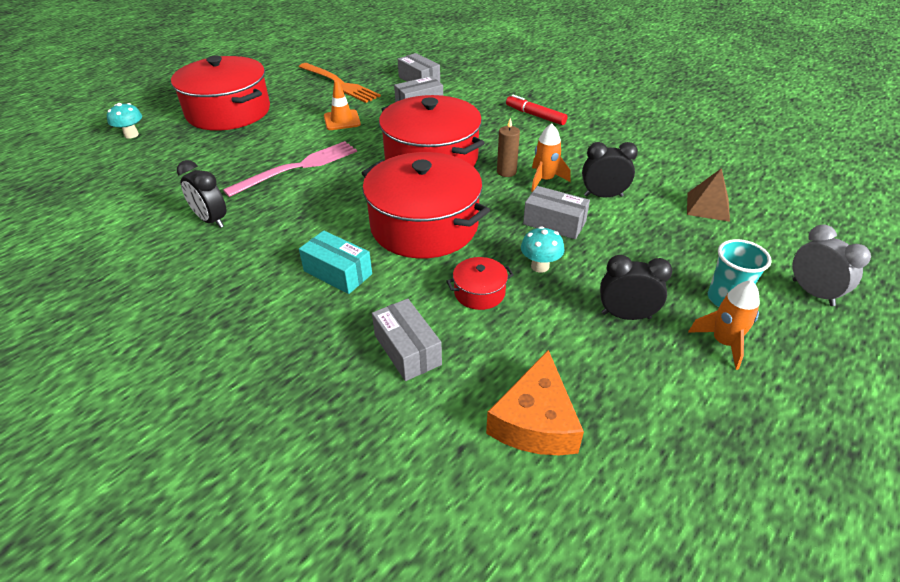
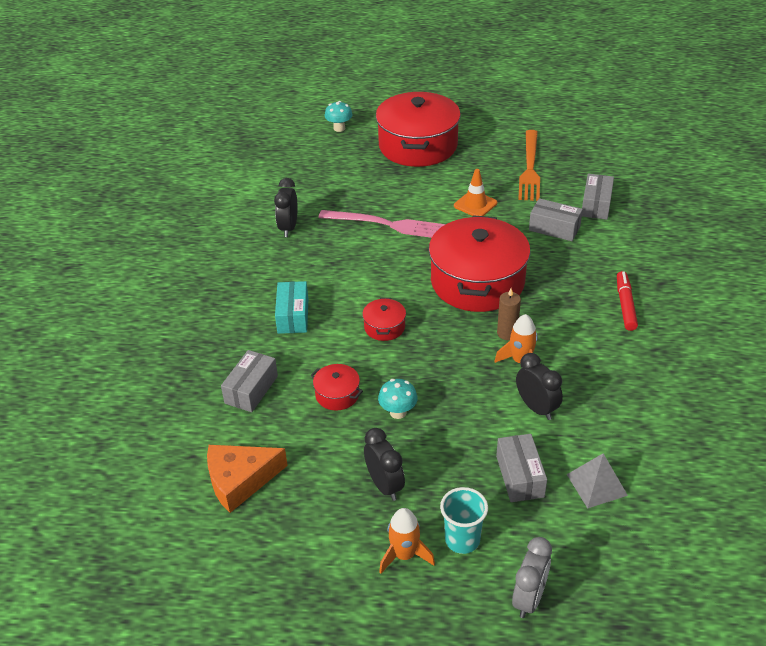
camera: 55 degrees right, 0 degrees up
red pot [362,152,490,258] -> red pot [362,298,406,341], size x0.42
grey box [523,186,590,239] -> grey box moved to [496,434,547,502]
brown pyramid [687,168,730,222] -> grey pyramid [567,453,628,508]

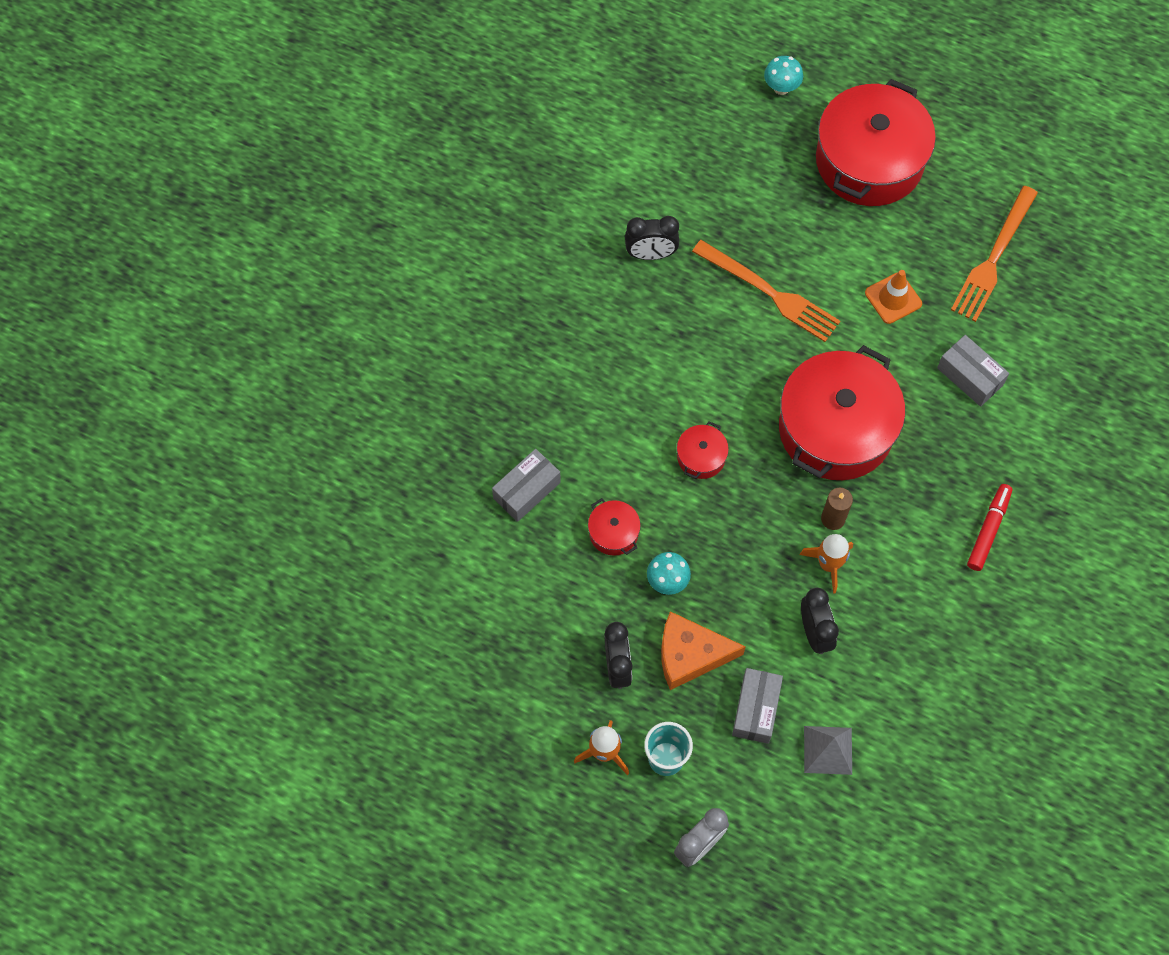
camera: 20 degrees right, 25 degrees up
orange cheese [207,445,288,513] -> orange cheese moved to [661,611,746,690]
black clock [274,178,297,237] -> black clock turned 120 degrees counterclockwise [625,216,679,260]
turquoise box [275,281,308,334] -> none
pink fork [318,210,446,238] -> orange fork [692,240,840,342]
grey box [582,174,614,220] -> none

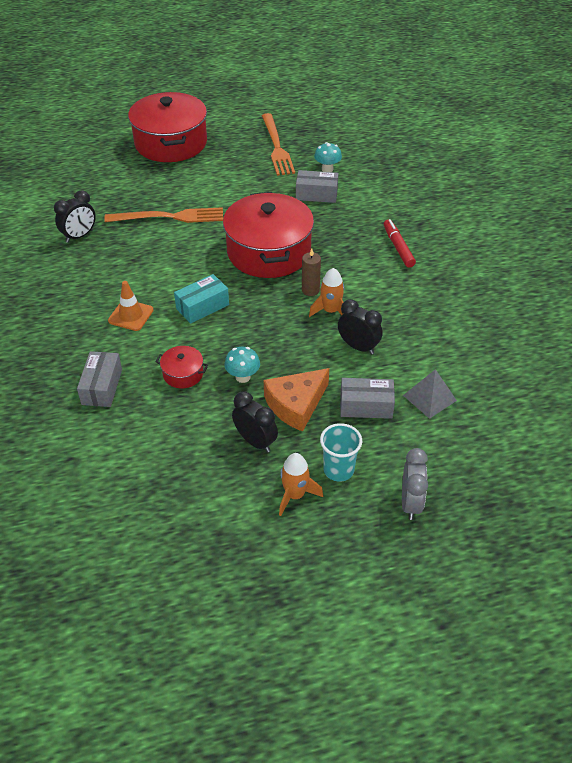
camera: 40 degrees left, 20 degrees down
red pot [677,422,729,479] -> turquoise box [174,274,229,324]
grey box [732,668,783,744] -> grey box turned 60 degrees counterclockwise [340,378,395,419]
turquoise mushroom [764,56,803,95] -> turquoise mushroom moved to [314,142,342,172]
orange traffic cone [865,270,922,324] -> orange traffic cone moved to [108,281,154,331]

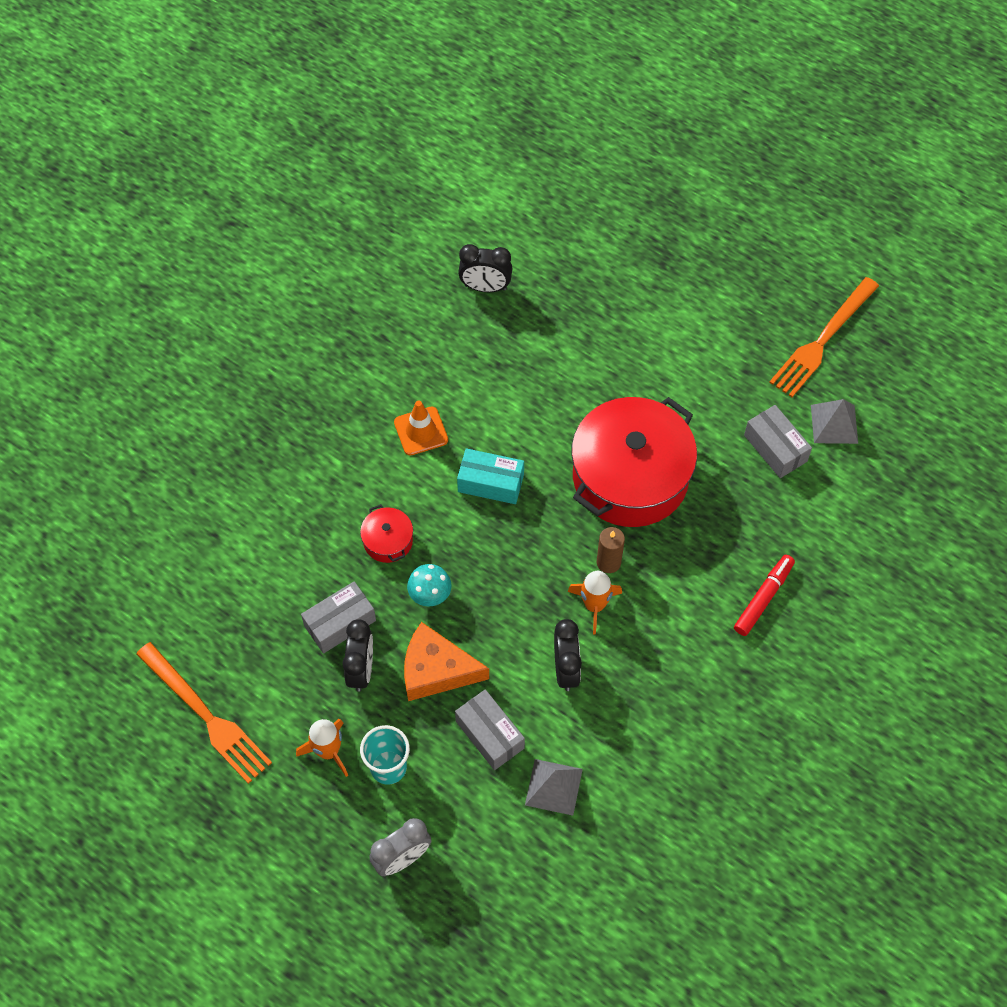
camera: 50 degrees right, 15 degrees up
grey box [77,351,122,407] -> grey box moved to [301,581,376,654]
orange fork [104,207,223,223] -> orange fork moved to [136,642,272,784]
red pot [128,92,207,162] -> none
turquoise mushroom [314,142,342,172] -> grey pyramid [811,399,858,444]

